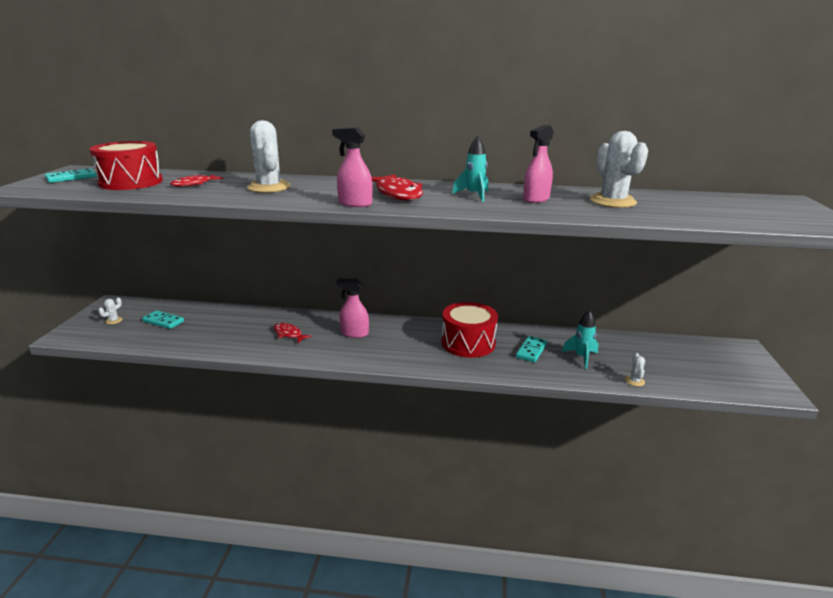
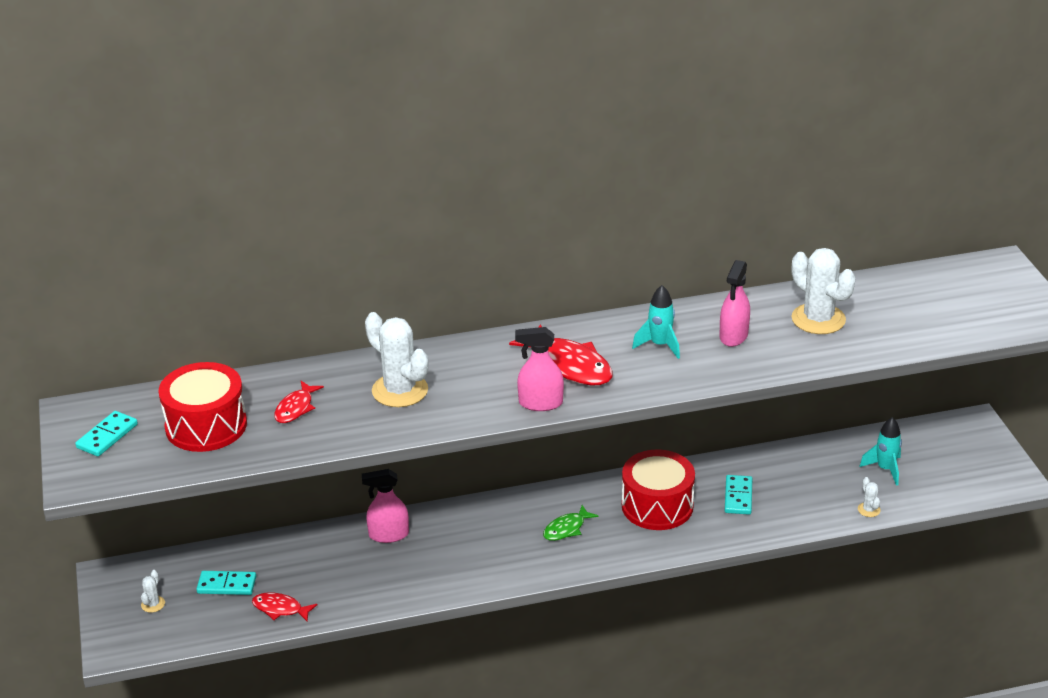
camera: 20 degrees left, 10 degrees up
red fish [273,323,312,343] -> red fish moved to [252,592,318,622]
pink spray bottle [336,279,369,338] -> pink spray bottle moved to [362,469,409,543]
turquoise rocket [562,310,598,369] -> turquoise rocket moved to [860,417,902,486]
none -> green fish [543,505,599,541]

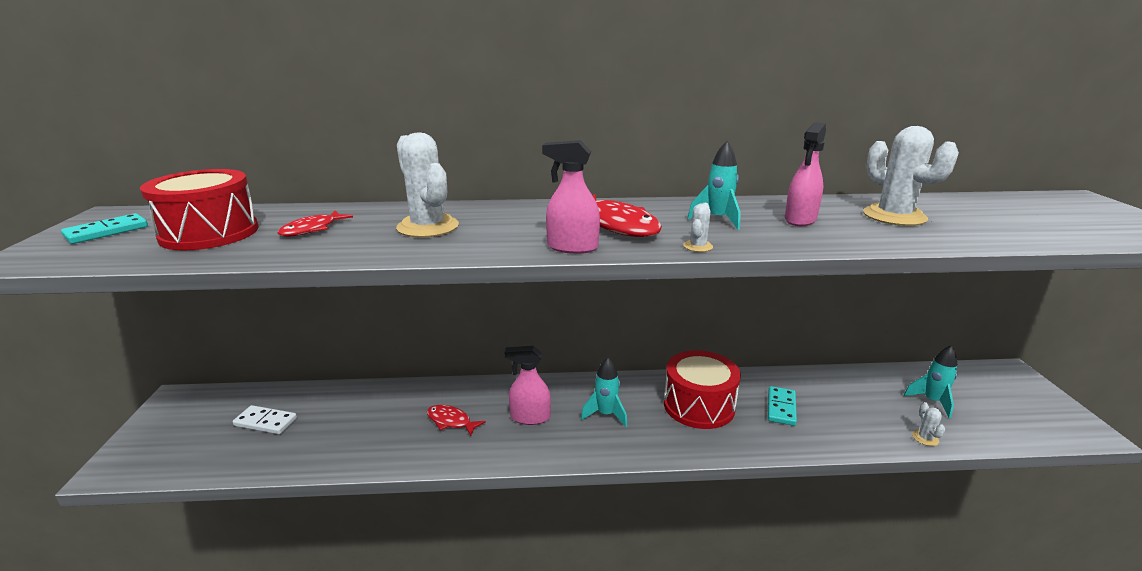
camera: 10 degrees right, 10 degrees down
white cactus [141,570,165,613] -> white cactus moved to [683,203,713,252]
turquoise domino [196,571,256,595] -> white domino [233,405,297,434]
red fish [252,592,318,622] -> red fish moved to [427,405,486,436]
pink spray bottle [362,469,409,543] -> pink spray bottle moved to [505,346,551,425]
green fish [543,505,599,541] -> turquoise rocket [581,357,627,427]

